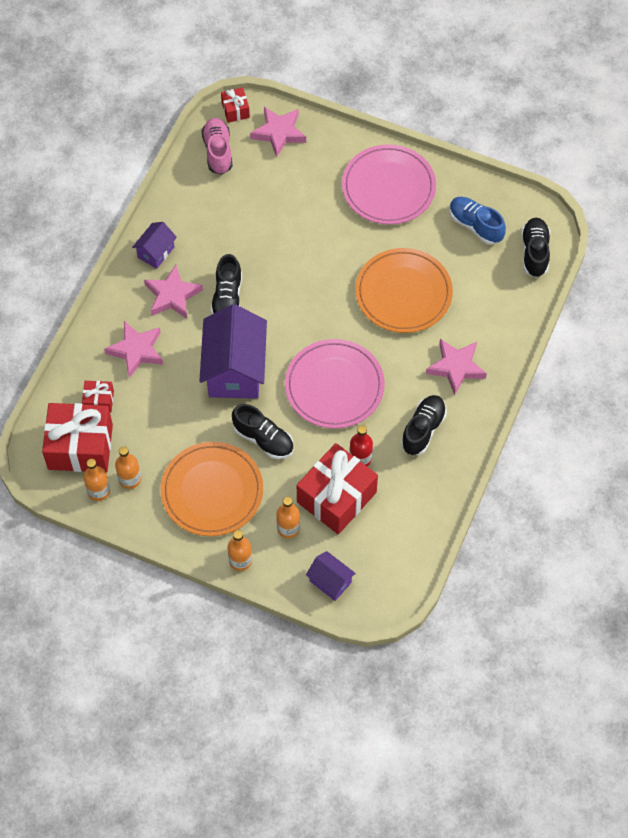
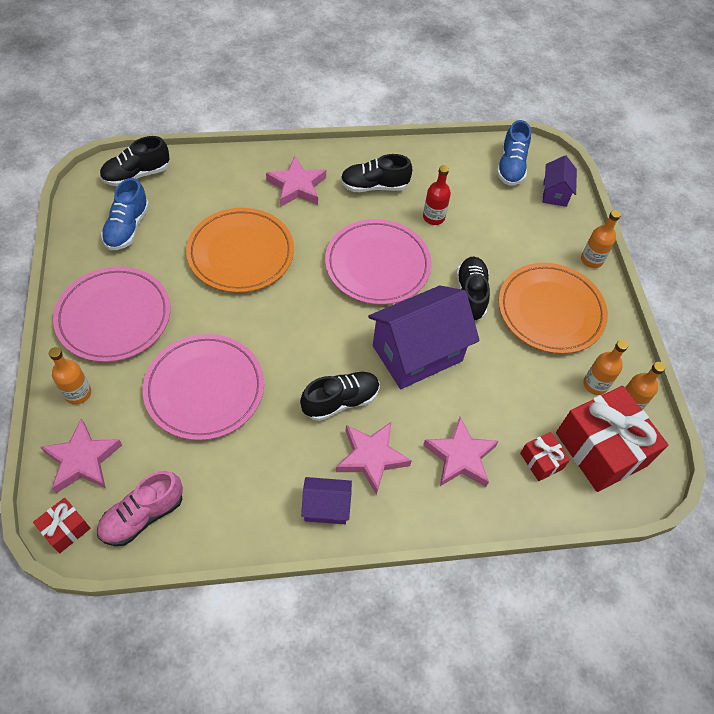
camera: 125 degrees left, 5 degrees down
orange bottle [276,497,300,538] -> orange bottle moved to [49,347,91,405]
red gift [297,443,378,534] -> none
none -> pink plate [143,334,264,440]
none -> blue shoe [497,120,531,186]

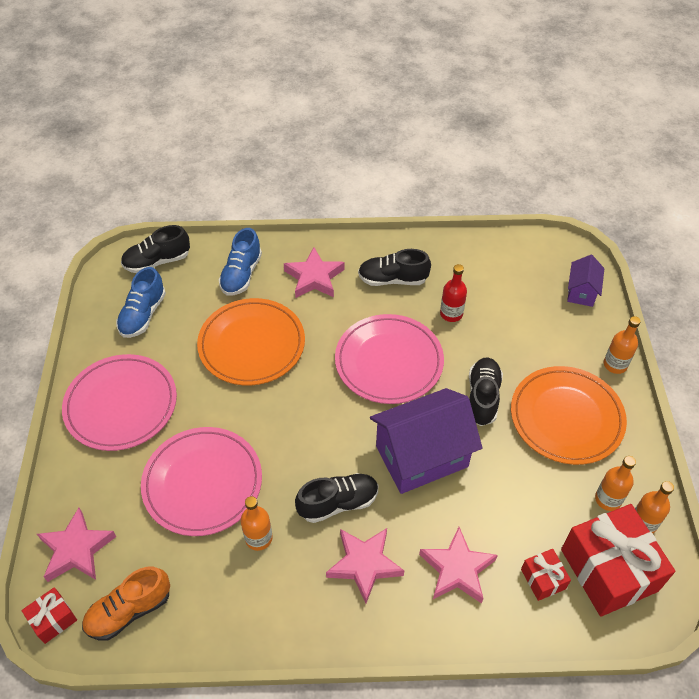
camera: 10 degrees right, 5 degrees down
orange bottle [49,347,91,405] -> orange bottle moved to [240,496,272,551]
pink shoe [97,471,183,546] -> orange shoe [82,567,170,641]
purple house [301,477,352,524] -> none
blue shoe [497,120,531,186] -> blue shoe moved to [218,228,262,296]

